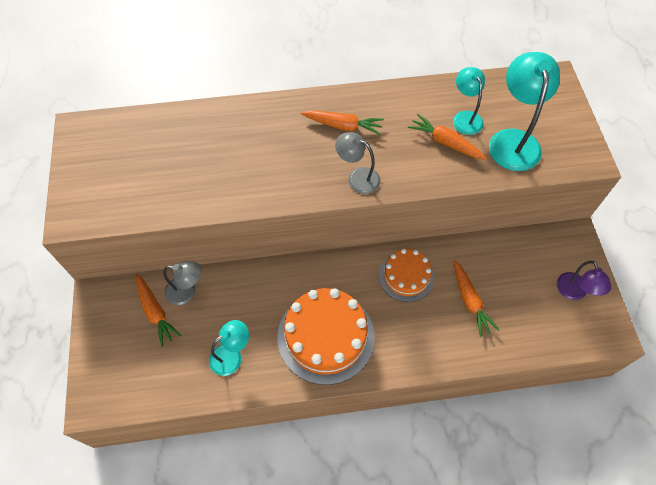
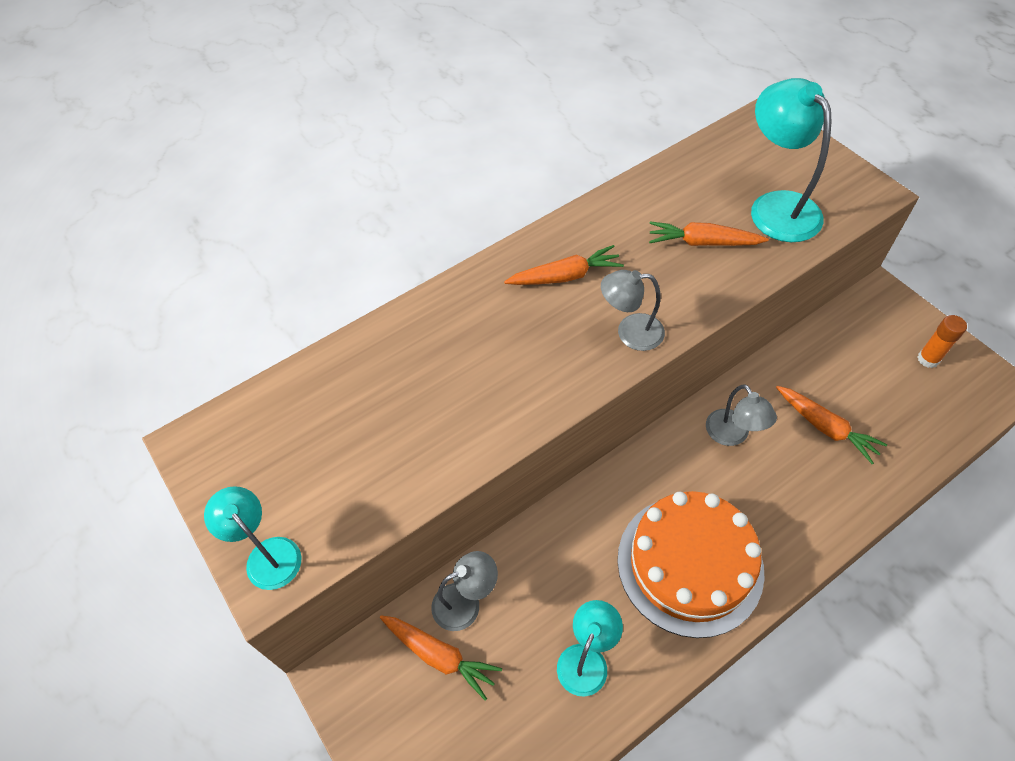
camera: 25 degrees left, 5 degrees down
orange cake [379,248,434,302] -> grey lamp [706,384,777,446]
turquoise lamp [453,67,485,135] -> turquoise lamp moved to [204,486,301,590]
purple lamp [557,261,611,300] -> orange glue stick [918,315,967,368]

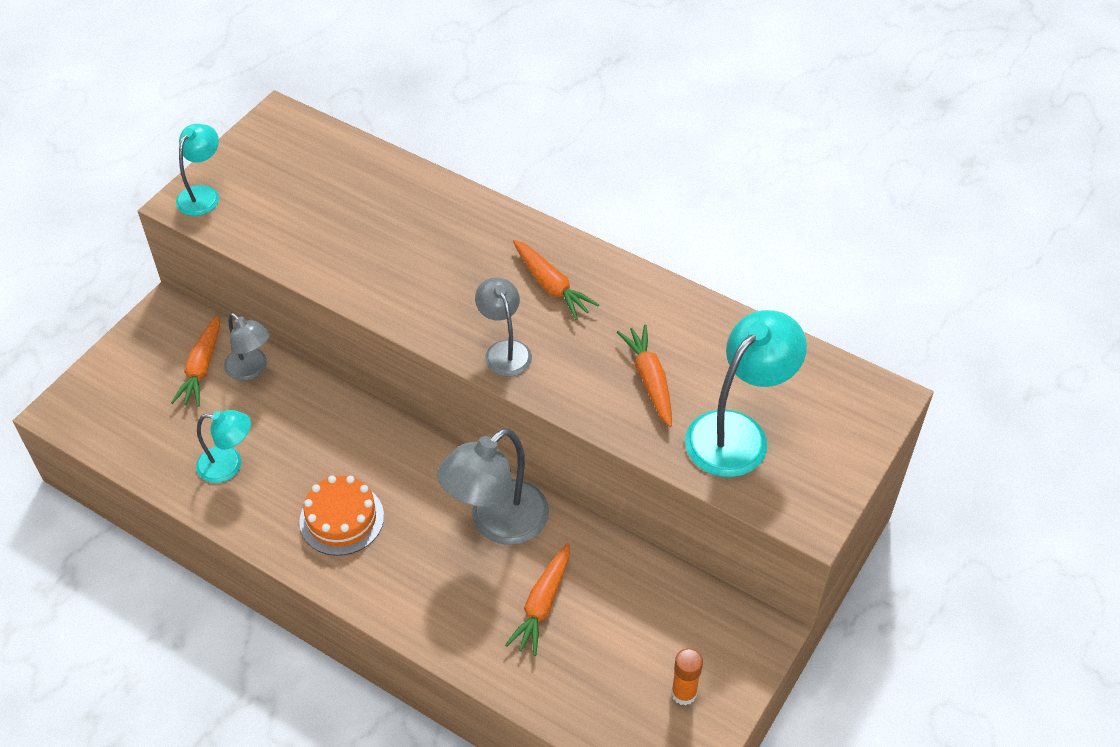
camera: 65 degrees right, 5 degrees down
orange cake [617,491,765,638] -> orange cake [299,475,384,556], size x0.60
grey lamp [706,384,777,446] -> grey lamp [437,428,549,545], size x1.67

